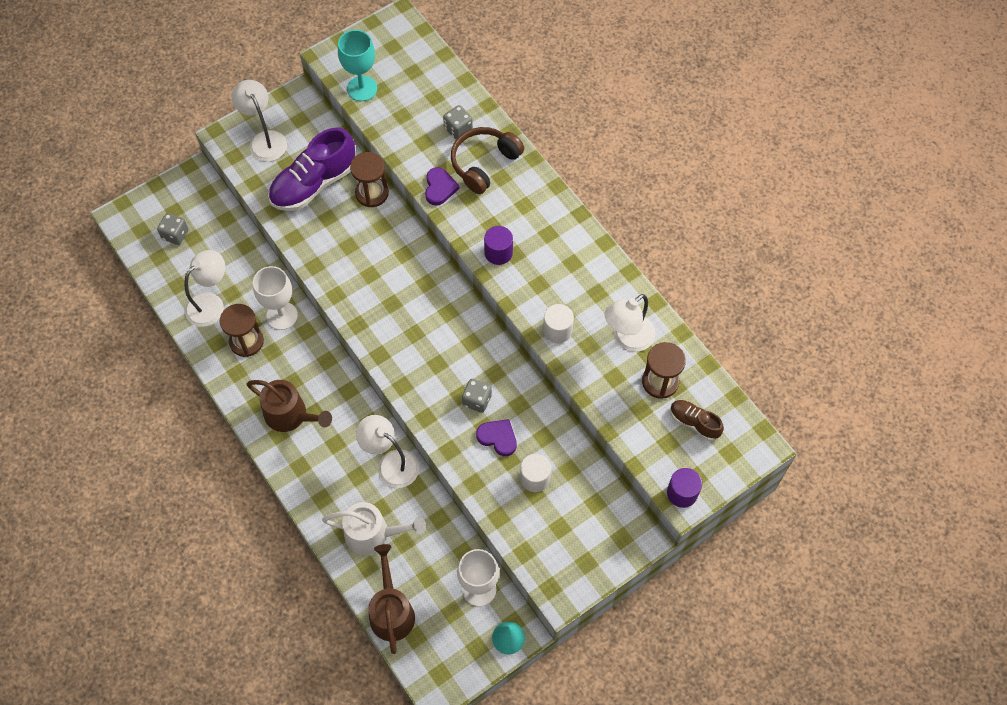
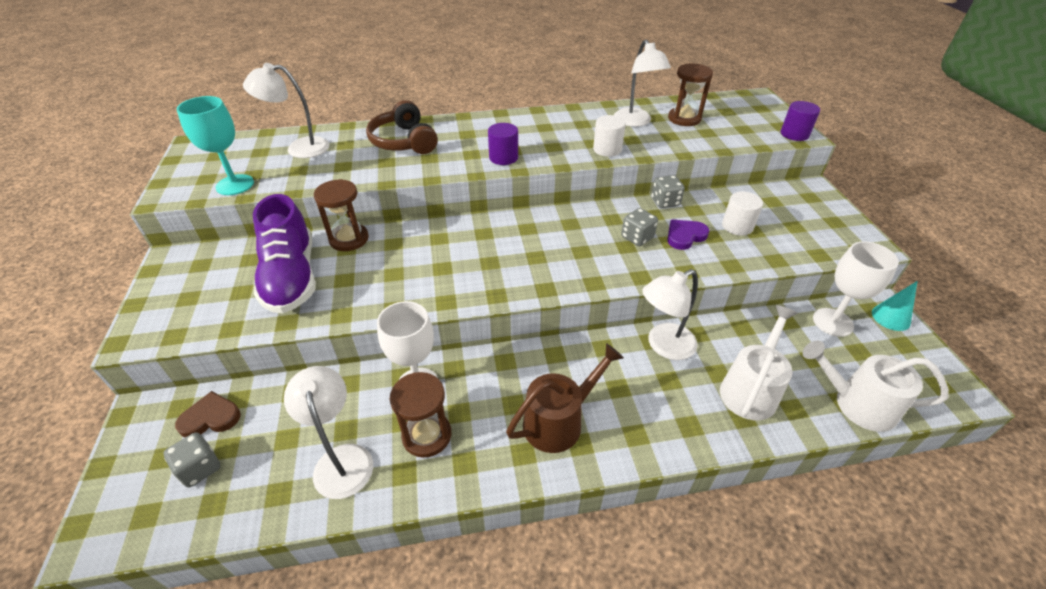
camera: 65 degrees left, 20 degrees down
white lamp [232,80,287,162] -> white lamp moved to [243,63,329,158]
brown watering can [368,544,415,654] -> white watering can [802,341,949,432]
purple heart [425,167,459,205] -> none
grey dice [443,105,473,140] -> grey dice moved to [651,175,685,208]
brown shoe [670,400,724,441] -> none
none -> brown heart [175,391,241,437]

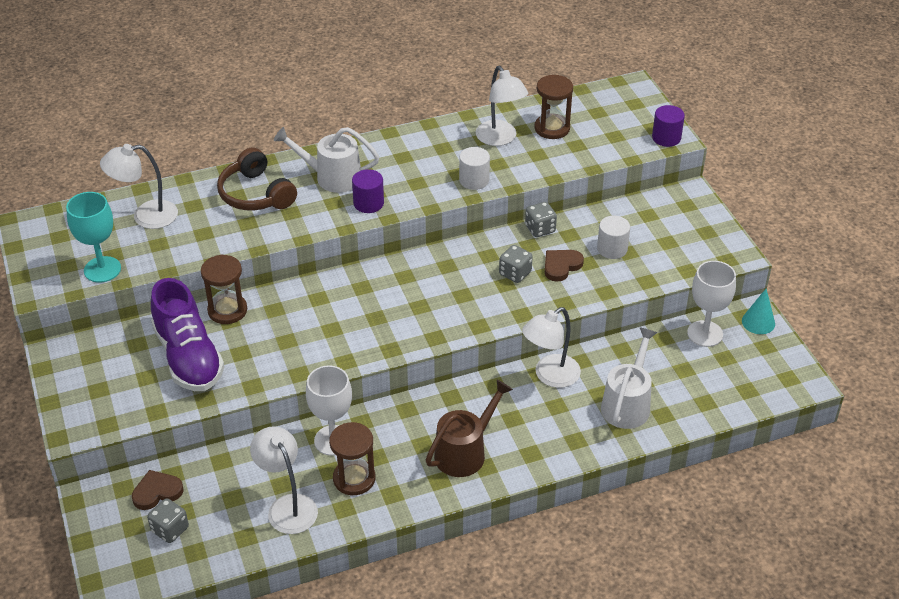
camera: 10 degrees left, 0 degrees up
purple heart [667,220,709,250] -> brown heart [545,250,584,282]
white watering can [802,341,949,432] -> white watering can moved to [274,127,379,193]

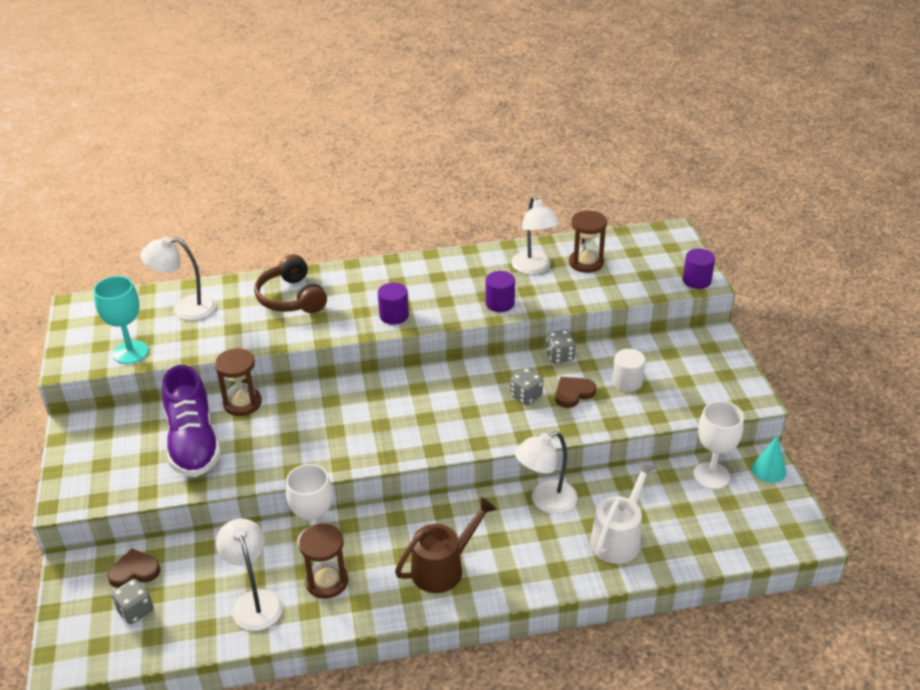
camera: 10 degrees right, 5 degrees down
white watering can [274,127,379,193] -> none
white cylinder [459,147,490,190] -> purple cylinder [485,271,515,312]

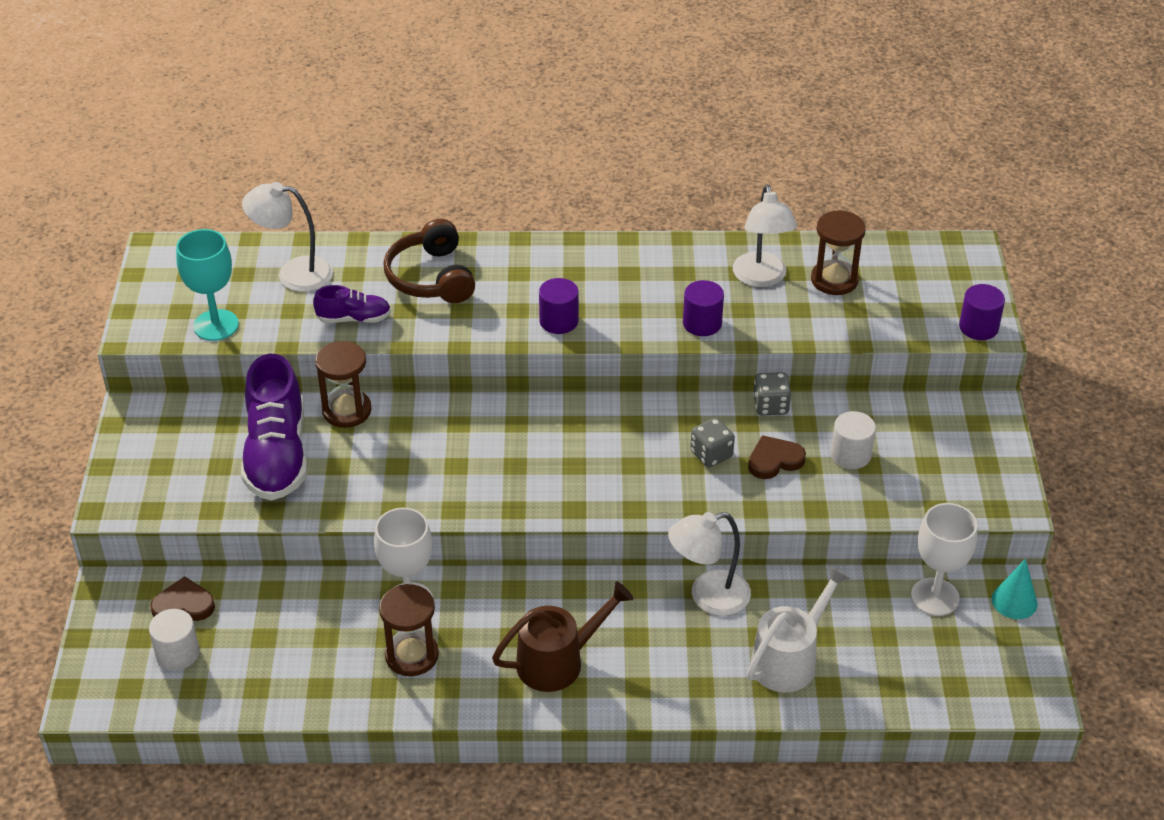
camera: 10 degrees right, 5 degrees up
grey dice [111,579,153,624] -> white cylinder [149,609,199,670]
white lamp [216,519,283,631] -> none
none -> purple shoe [313,285,391,323]

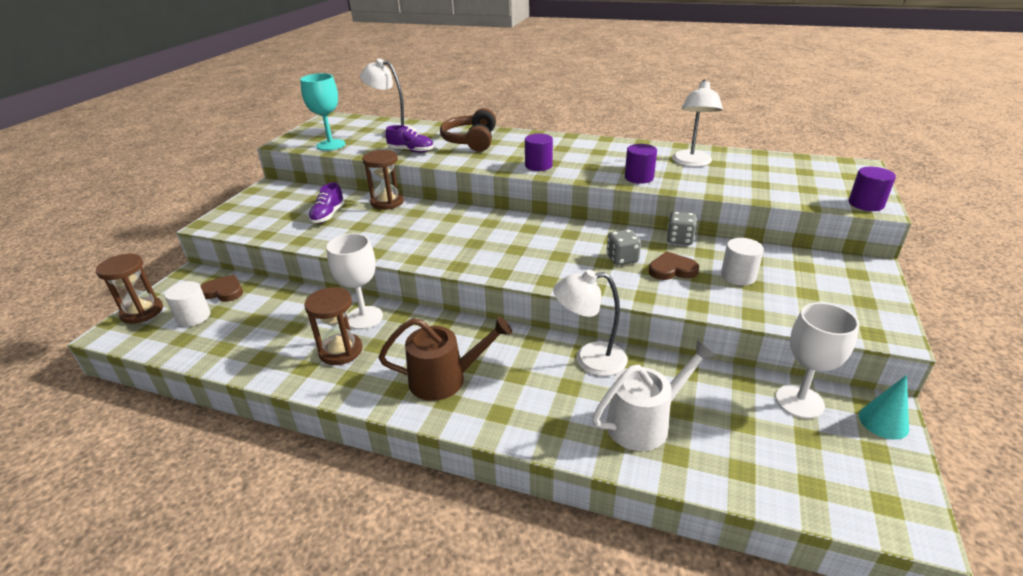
camera: 20 degrees right, 10 degrees down
purple shoe [241,353,307,501] -> purple shoe [308,182,345,223], size x0.51
brown hourglass [811,210,866,295] -> brown hourglass moved to [96,254,163,324]

